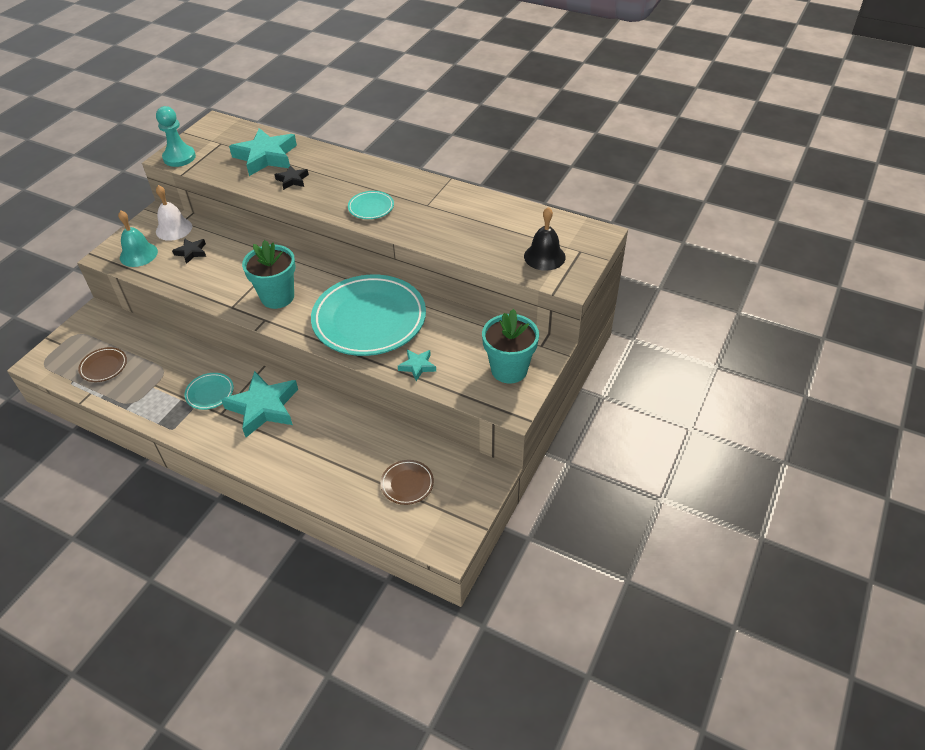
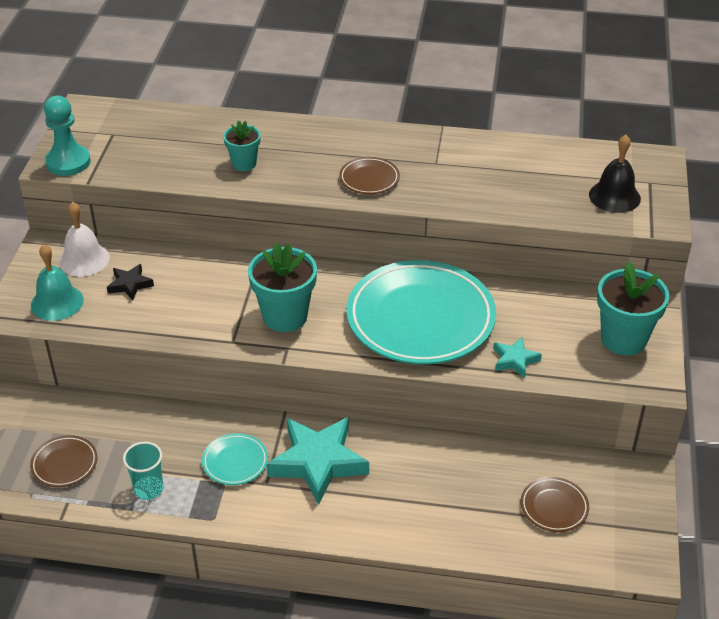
camera: 20 degrees left, 5 degrees down
turquoise star [229,128,297,176] -> none
black star [274,166,309,190] -> turquoise flower pot [223,120,261,171]
turquoise plate [348,191,394,219] -> brown plate [339,157,400,194]
none -> turquoise cup [123,442,163,500]

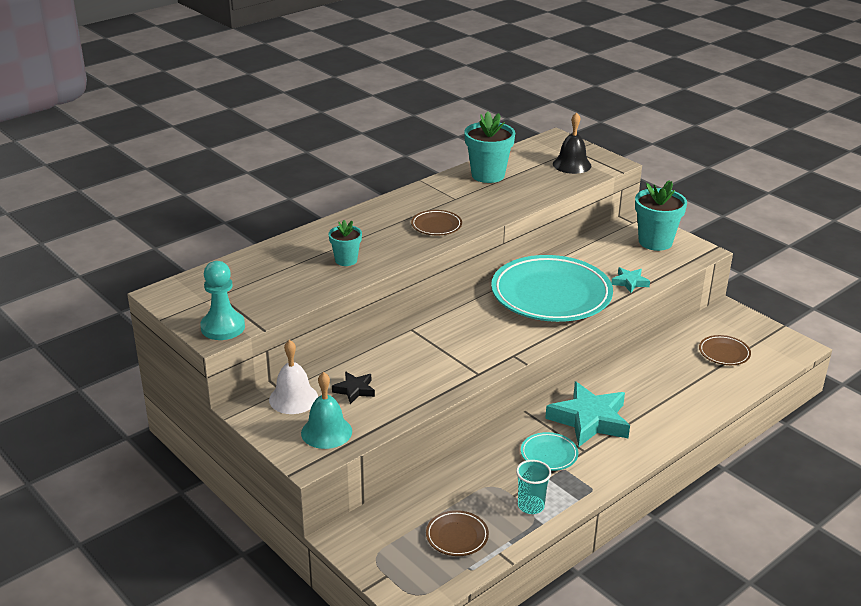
camera: 50 degrees left, 10 degrees down
turquoise flower pot [248,242,317,332] -> turquoise flower pot moved to [464,111,515,183]

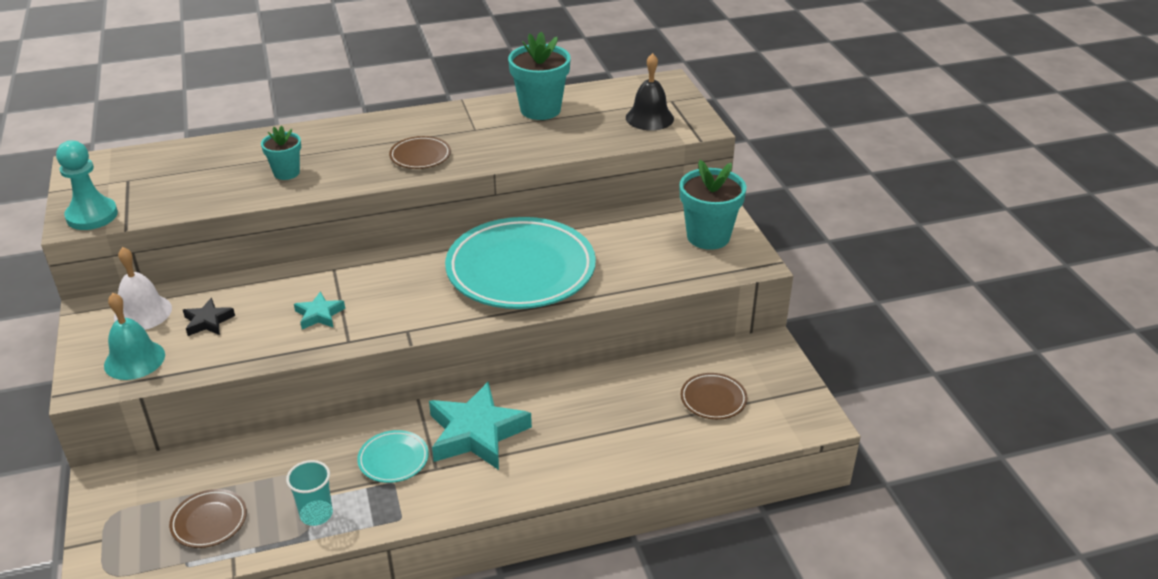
camera: 25 degrees right, 5 degrees up
turquoise star [612,267,650,293] -> turquoise star moved to [294,291,345,329]

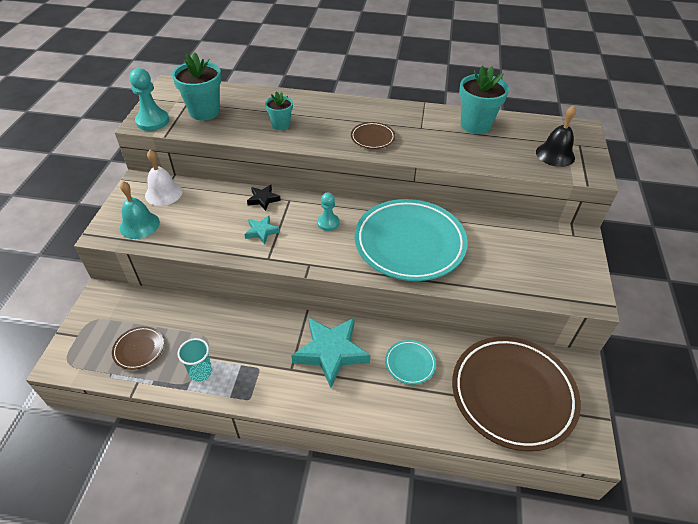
camera: 25 degrees right, 10 degrees up
black star [183,298,235,336] -> black star moved to [247,185,281,211]
turquoise plate [357,430,429,483] -> turquoise plate moved to [385,340,436,385]
turquoise flower pot [680,160,746,250] -> turquoise flower pot moved to [172,52,221,121]
brown plate [680,373,747,420] -> brown plate [452,336,581,452], size x2.35
none -> turquoise pawn [317,192,339,231]

